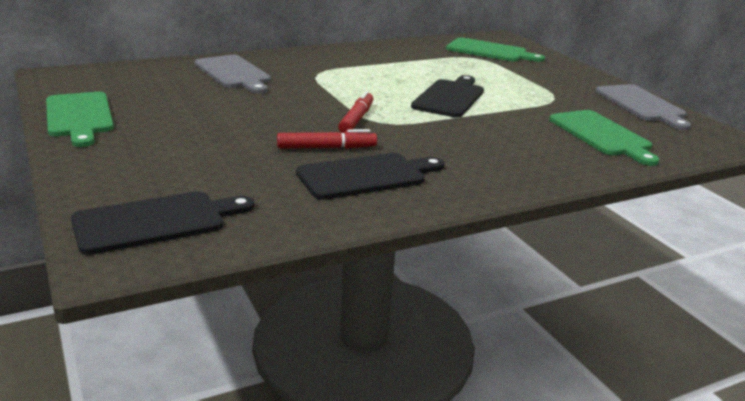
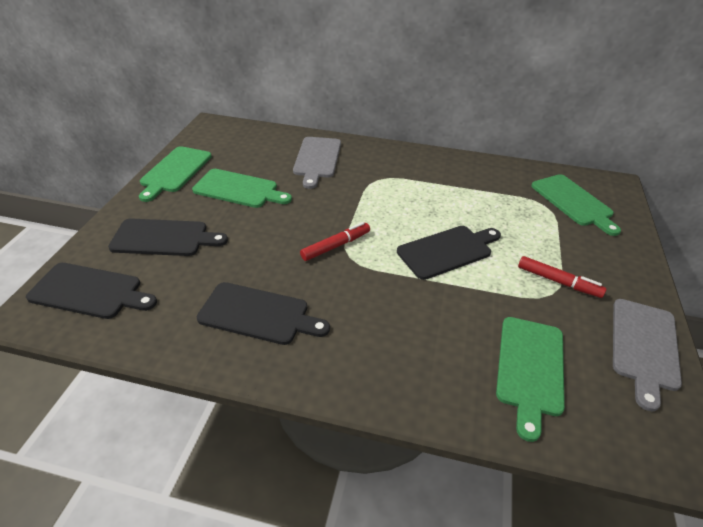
camera: 40 degrees right, 15 degrees up
red marker [277,129,377,149] -> red marker moved to [518,256,606,298]
none -> black cutting board [108,219,228,256]
none -> green cutting board [192,169,292,208]

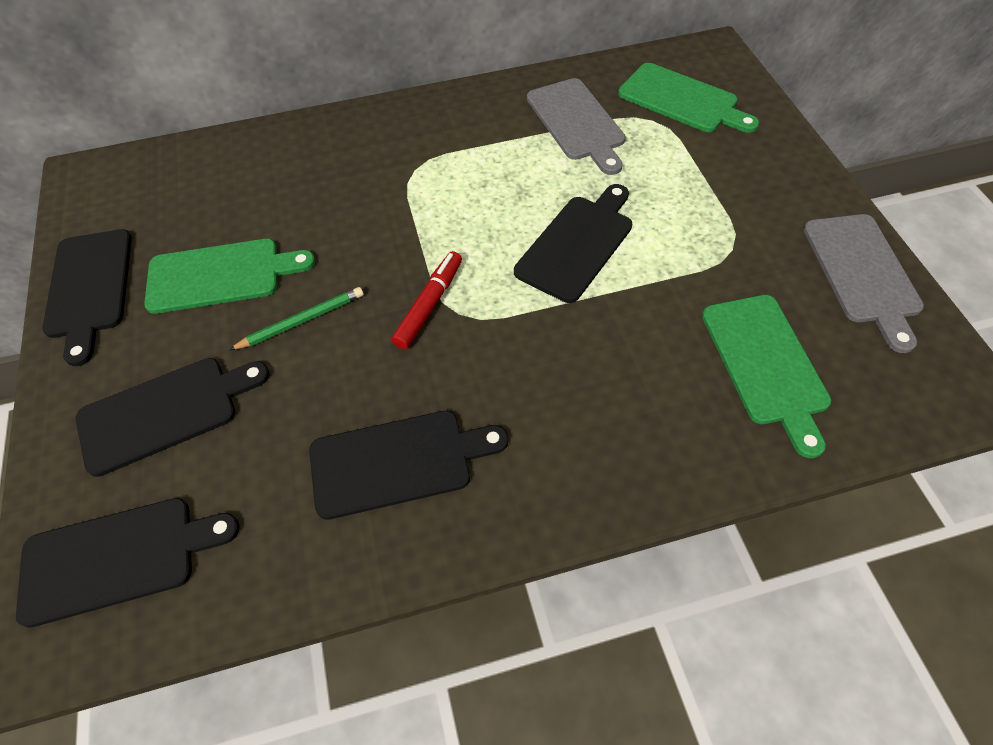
camera: 25 degrees left, 15 degrees up
green cutting board [139,146,212,202] -> black cutting board [42,229,132,366]
grey cutting board [293,137,341,189] -> grey cutting board moved to [527,78,625,175]
red marker [518,256,606,298] -> none
none -> green pencil [229,287,364,350]

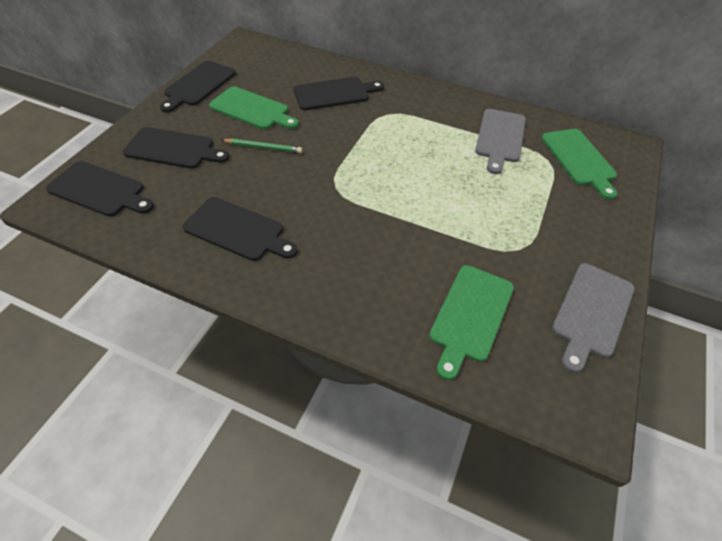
camera: 35 degrees right, 5 degrees down
red marker [391,251,462,349] -> none
black cutting board [514,184,632,303] -> black cutting board moved to [294,77,384,110]

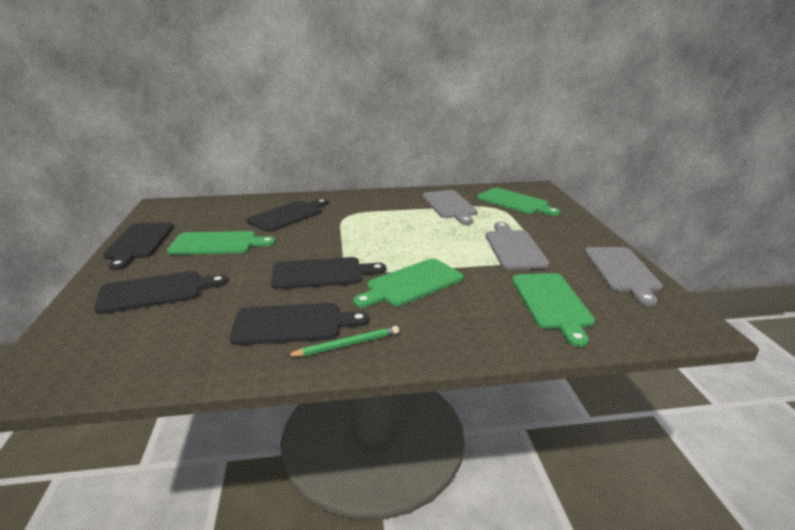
camera: 30 degrees left, 25 degrees down
black cutting board [46,161,154,217] -> black cutting board moved to [271,257,386,289]
green pencil [222,138,302,153] -> green pencil moved to [287,326,399,357]
none -> green cutting board [354,259,464,308]
none -> grey cutting board [486,222,550,270]

